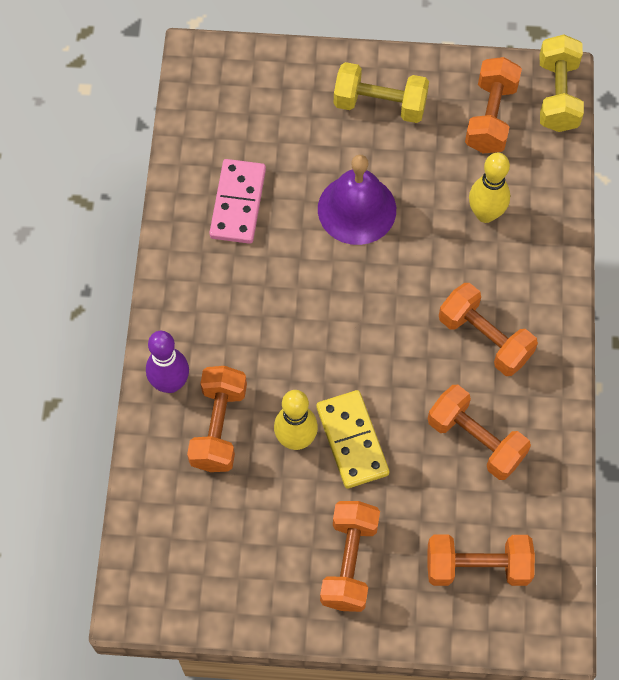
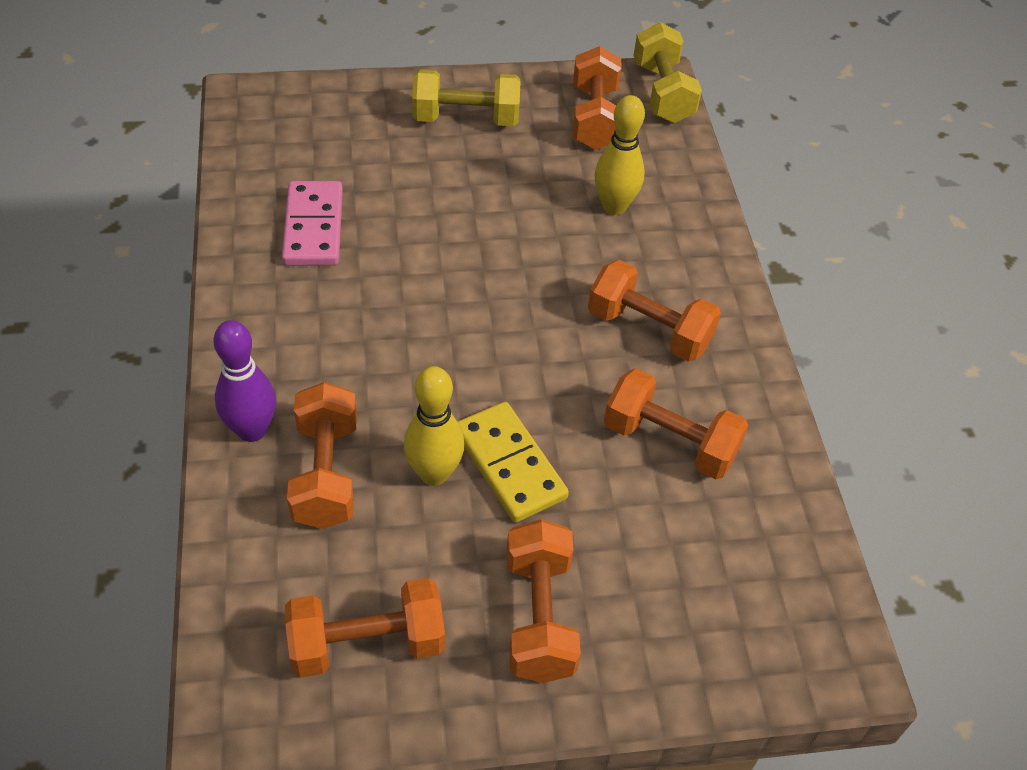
camera: 15 degrees left, 15 degrees down
purple bell [318,154,396,245] -> none
orange dumbbell [427,535,535,586] -> orange dumbbell moved to [285,578,445,678]

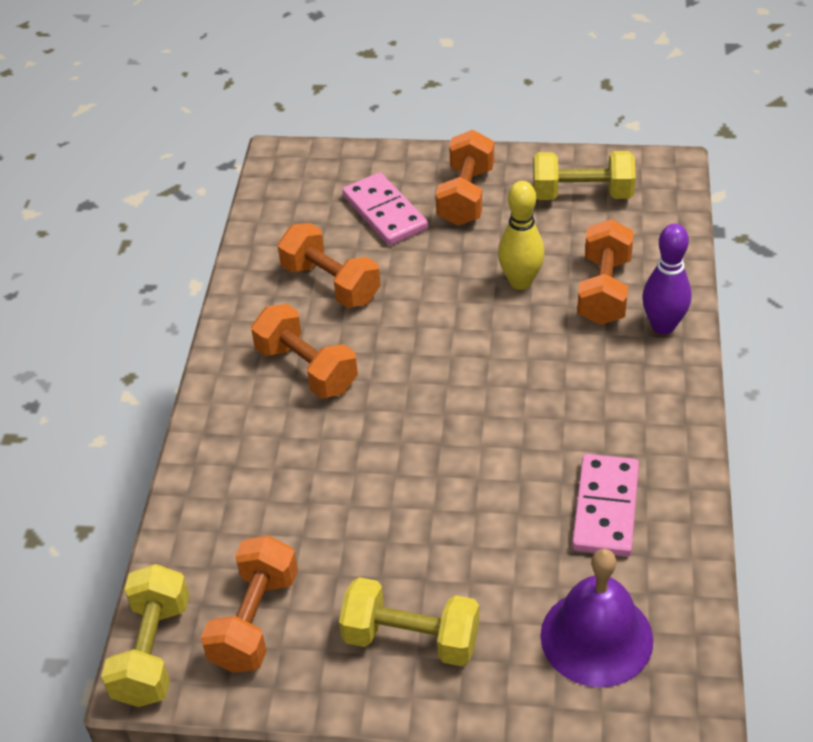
camera: 160 degrees left, 5 degrees down
orange dumbbell [285,578,445,678] -> yellow dumbbell [533,151,636,200]
yellow domino [457,402,569,523] -> none
yellow bowling pin [595,95,645,215] -> none
none -> pink domino [342,172,428,245]
none -> purple bell [540,549,653,687]

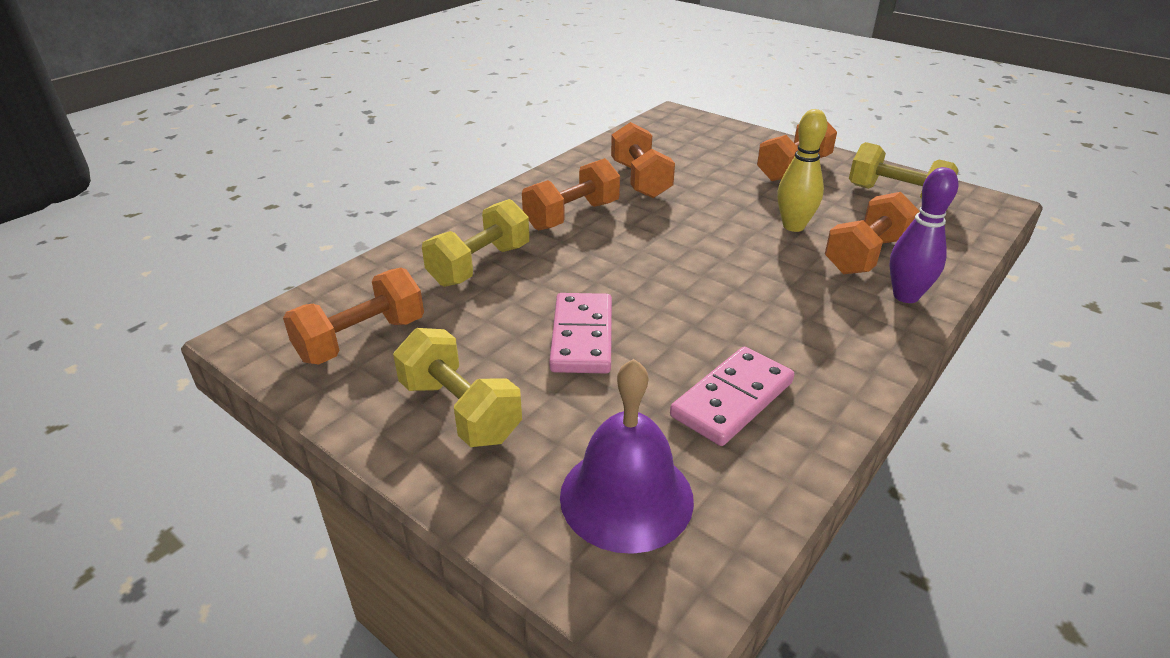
camera: 30 degrees right, 10 degrees down
yellow dumbbell [101,564,189,707] -> yellow dumbbell moved to [422,199,530,287]
orange dumbbell [251,304,358,399] -> orange dumbbell turned 60 degrees clockwise [522,158,620,231]
pink domino [342,172,428,245] -> pink domino moved to [549,293,612,373]

